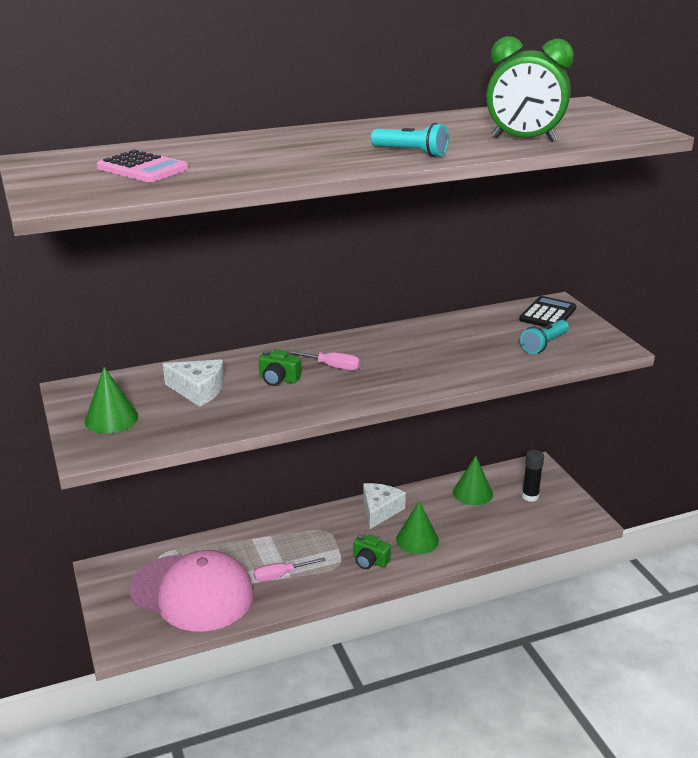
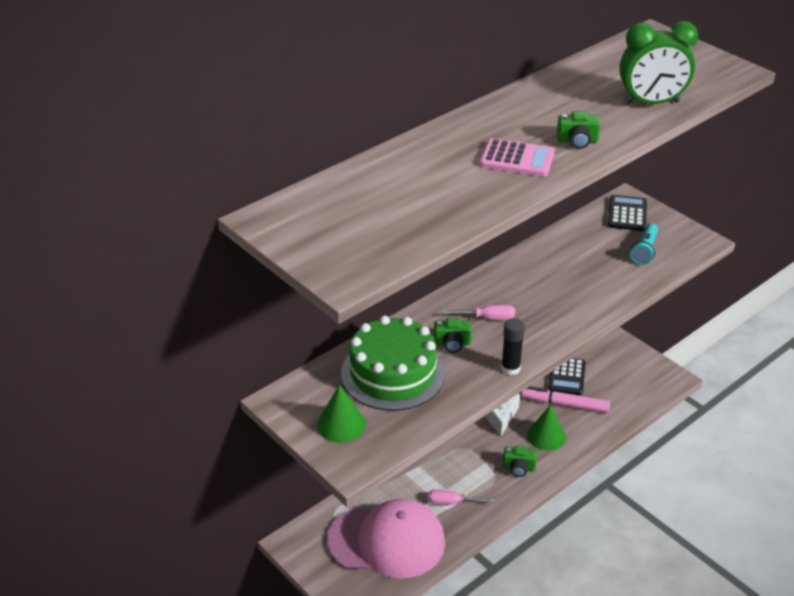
camera: 20 degrees left, 10 degrees up
pink calculator [97,149,188,182] -> pink calculator moved to [480,138,555,177]
white cheese [163,359,224,407] -> green cake [341,316,445,411]
pink screwdriver [253,557,325,582] -> pink screwdriver turned 45 degrees clockwise [428,490,496,505]
turquoise flashlight [371,123,449,157] -> green camera [557,111,600,149]
green cone [453,456,493,505] -> black calculator [548,358,586,395]
black glue stick [522,450,544,502] -> black glue stick moved to [501,318,525,376]
none -> pink marker [521,386,610,413]

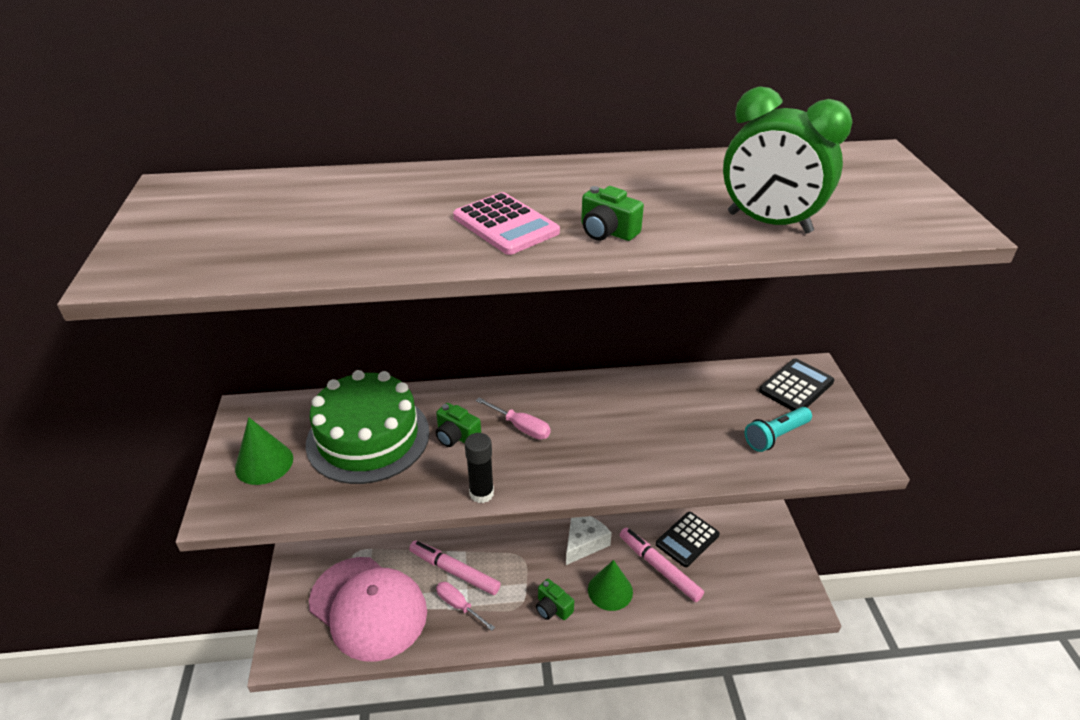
camera: 35 degrees right, 0 degrees up
none -> pink marker [409,540,501,595]

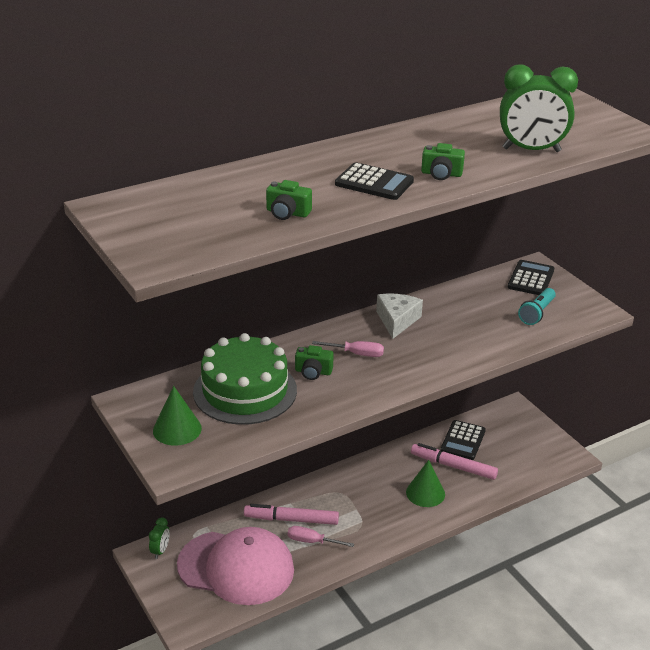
camera: 25 degrees left, 5 degrees down
pink calculator [453,192,560,255] -> black calculator [335,162,414,200]
black glue stick [465,433,494,503] -> none
green camera [536,579,574,620] -> green camera moved to [266,180,312,220]
white cheese [566,516,612,565] -> white cheese moved to [376,294,423,339]
none -> green clock [149,517,170,559]

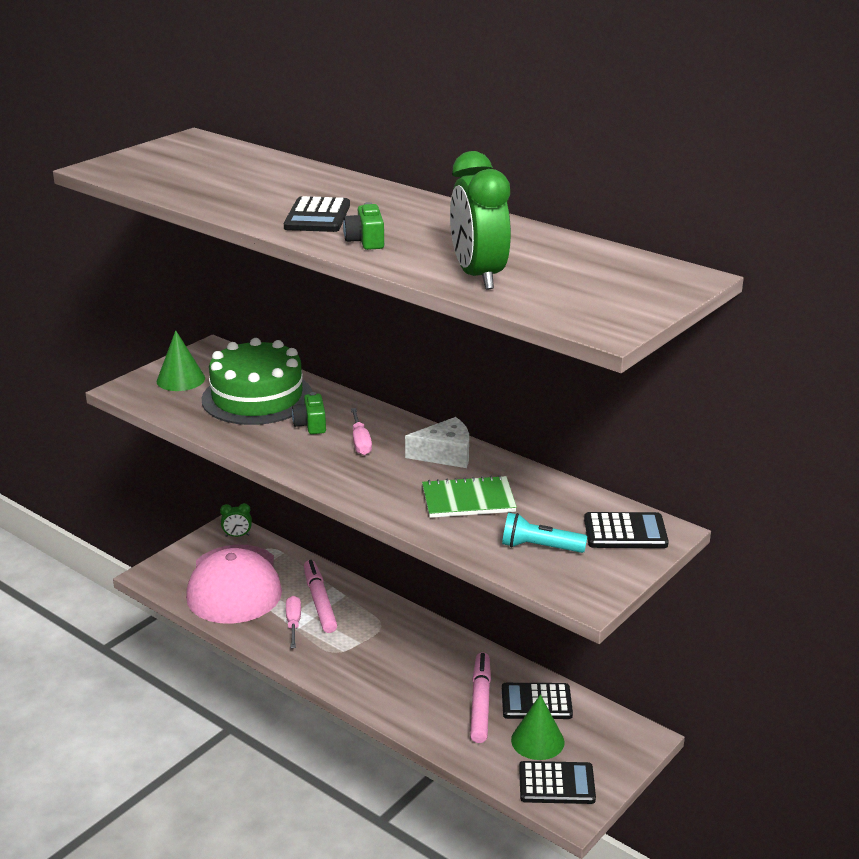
camera: 70 degrees right, 5 degrees down
green camera [266,180,312,220] -> none
green cone [406,460,445,507] -> green cone moved to [511,694,564,760]
none -> green notebook [422,475,517,518]
none -> black calculator [519,761,596,804]

